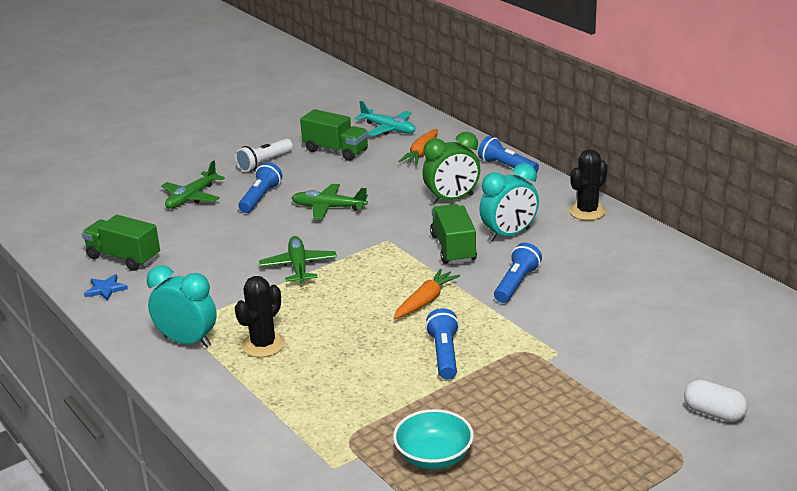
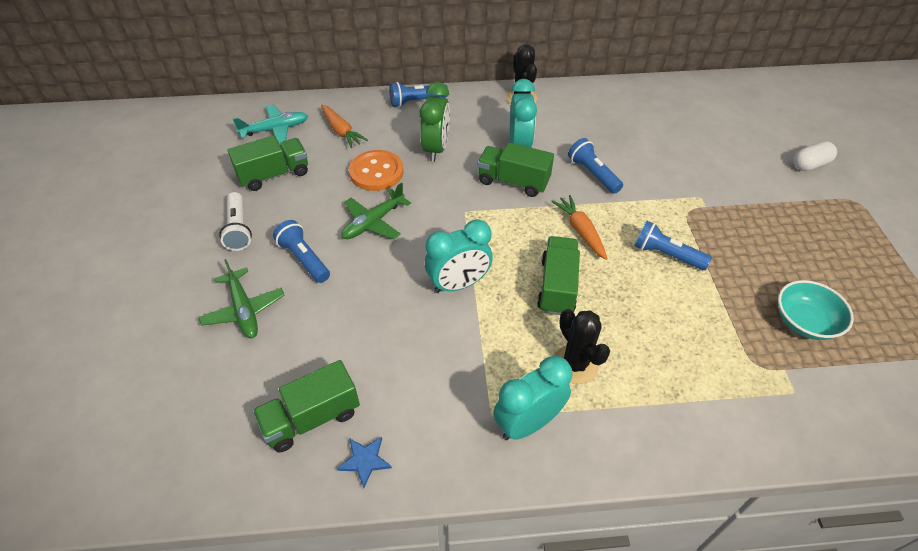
camera: 60 degrees left, 20 degrees up
green plane [259,236,337,283] -> turquoise clock [425,219,493,293]
none -> orange button [349,150,403,191]
none -> green truck [537,236,580,315]

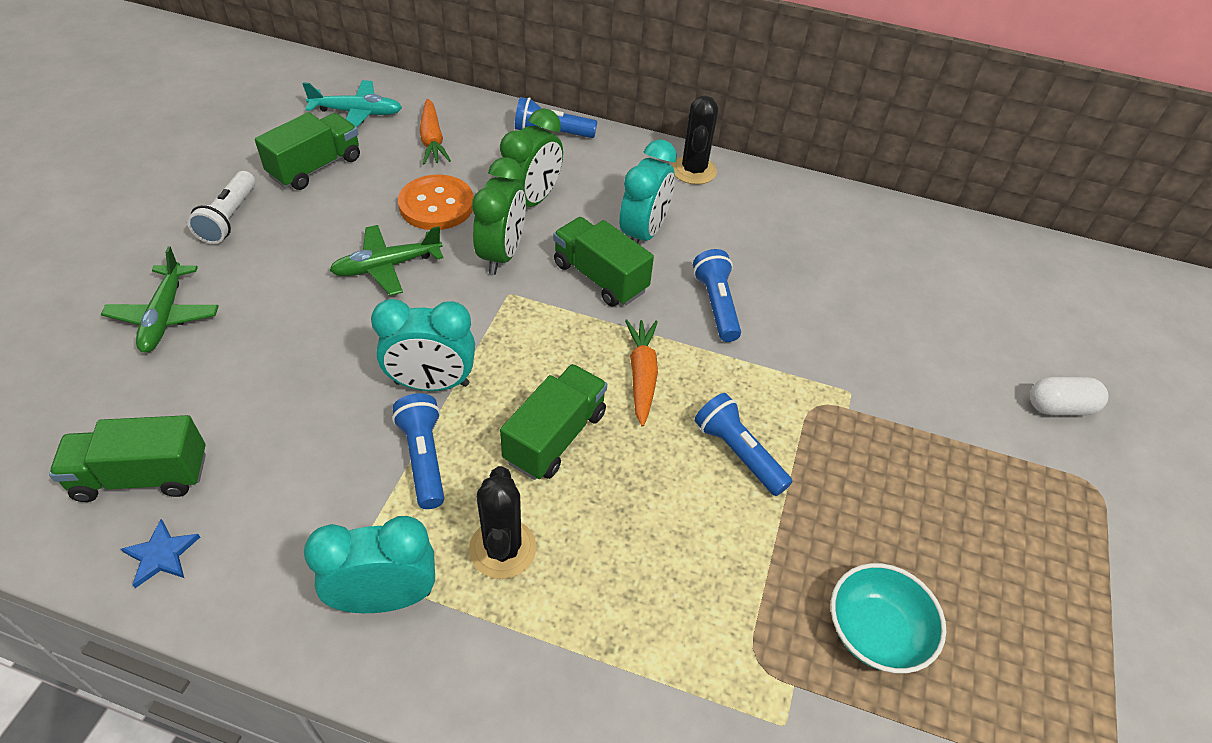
camera: 20 degrees right, 0 degrees up
green truck [228,135,308,191] -> green truck turned 45 degrees counterclockwise [255,112,360,190]
blue flashlight [273,220,330,283] -> blue flashlight moved to [392,393,444,509]
none -> green clock [472,157,526,275]

